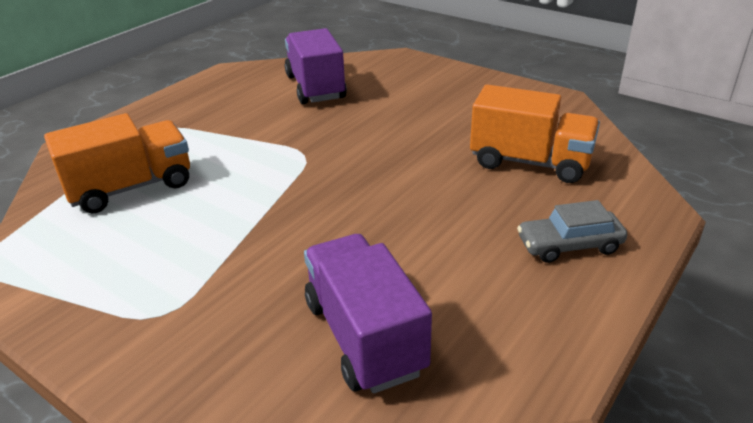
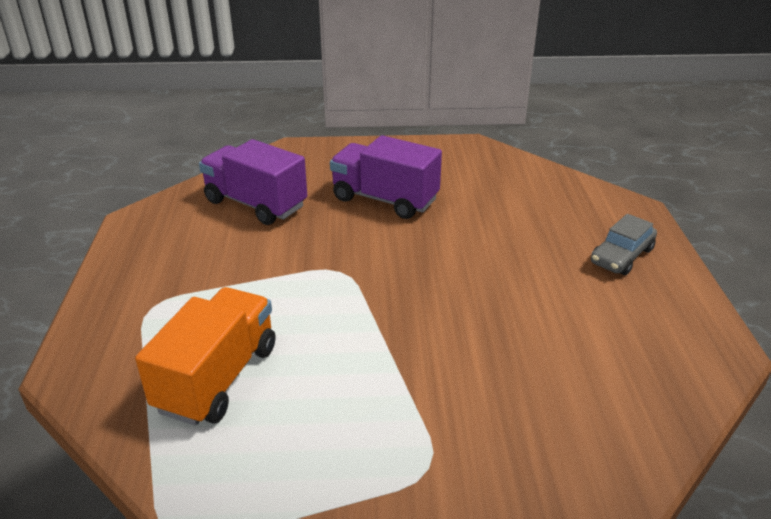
camera: 40 degrees left, 0 degrees up
purple truck [304,234,432,394] -> purple truck moved to [330,135,442,219]
orange truck [470,85,600,183] -> none

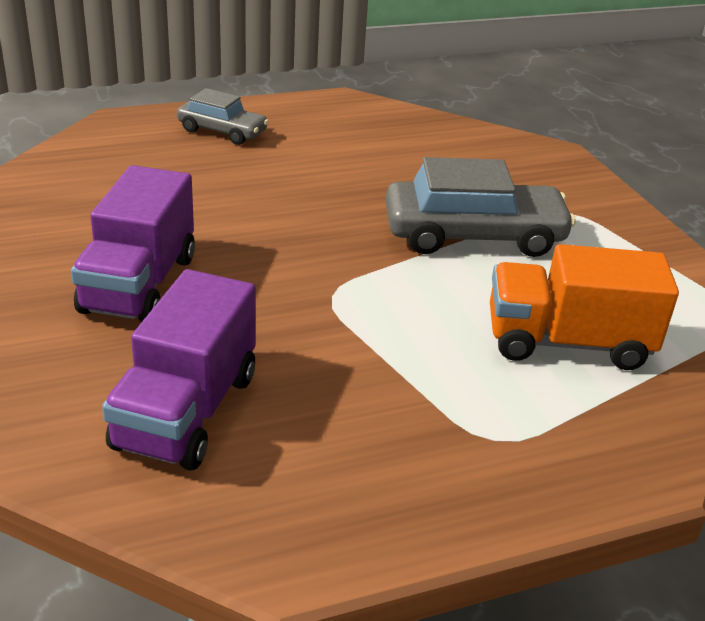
camera: 110 degrees left, 0 degrees up
none -> grey car [385,157,576,257]

